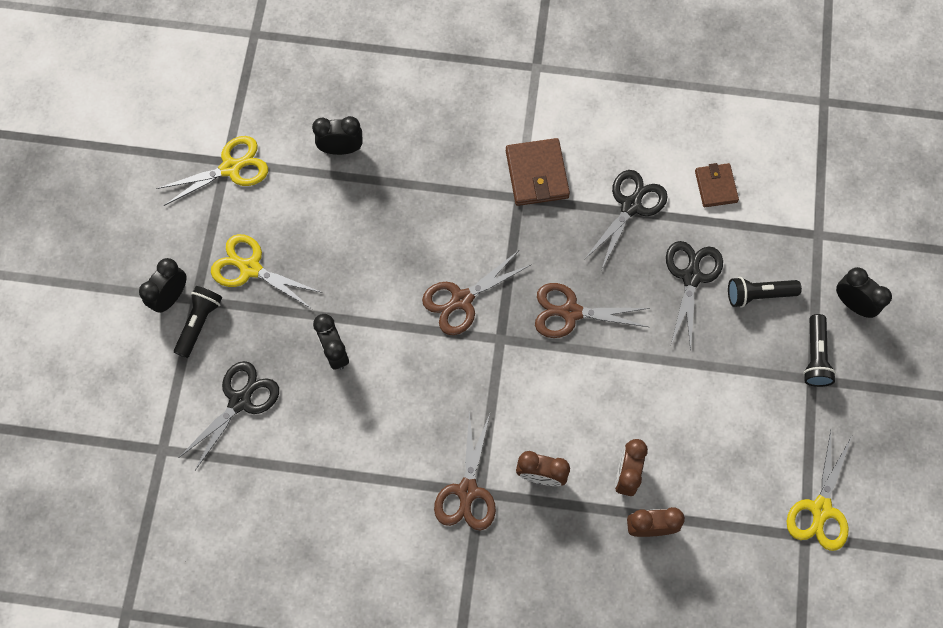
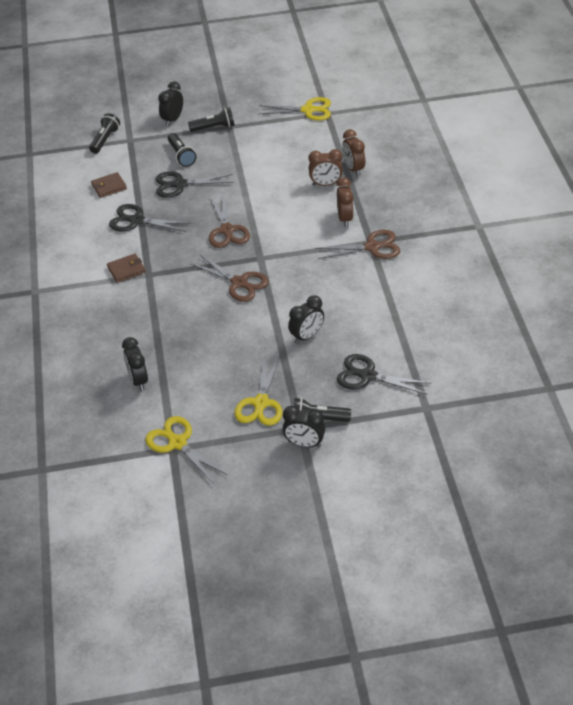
camera: 105 degrees left, 25 degrees down
brown wallet [506,138,570,206] -> brown wallet [107,254,146,283], size x0.65
none -> black flashlight [89,113,120,154]

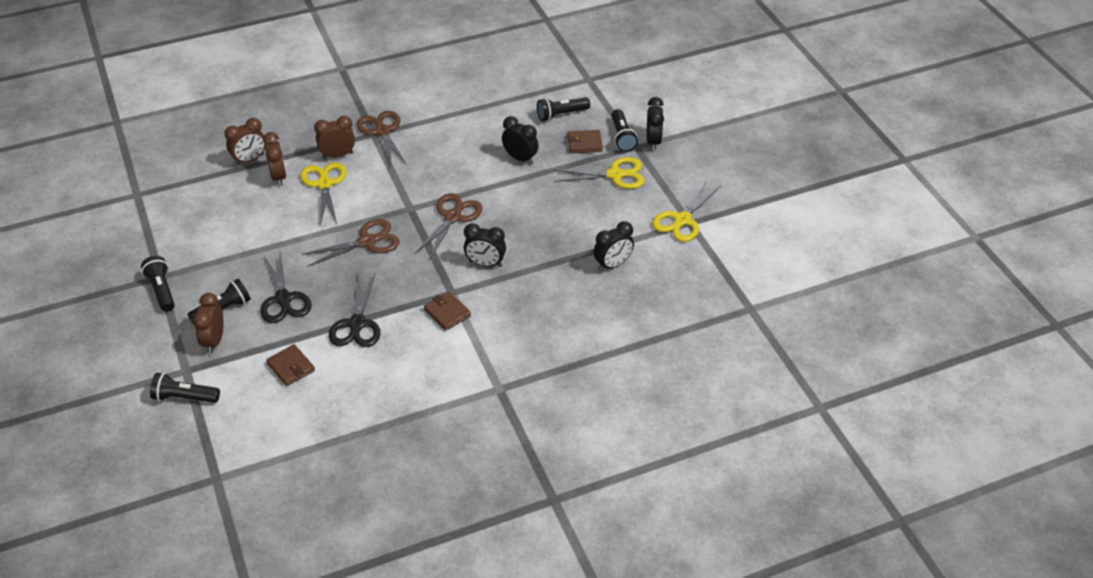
camera: 105 degrees left, 0 degrees up
black clock [158,82,183,126] -> black clock moved to [464,223,506,267]
yellow scissors [259,97,331,121] -> yellow scissors moved to [300,162,347,225]
black scissors [337,354,432,395] -> black flashlight [537,97,590,121]
none -> brown clock [193,293,223,354]
none -> brown wallet [567,130,603,153]

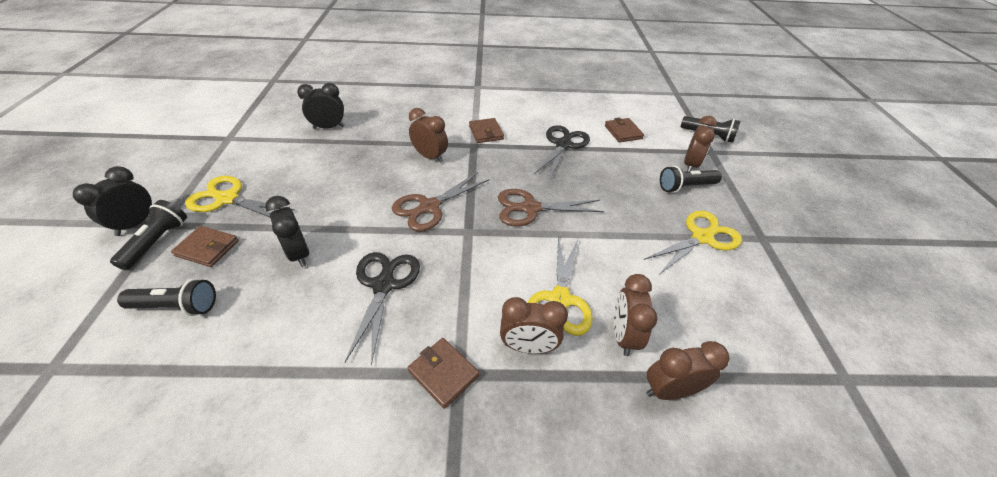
camera: 160 degrees left, 0 degrees up
black flashlight [141,256,175,312] -> none
black scissors [260,253,312,323] -> black scissors moved to [345,252,420,366]
brown scissors [357,111,407,168] -> brown wallet [408,338,479,409]
black clock [464,223,506,267] -> brown clock [409,108,448,163]
yellow scissors [652,181,721,242] -> yellow scissors moved to [644,211,742,274]

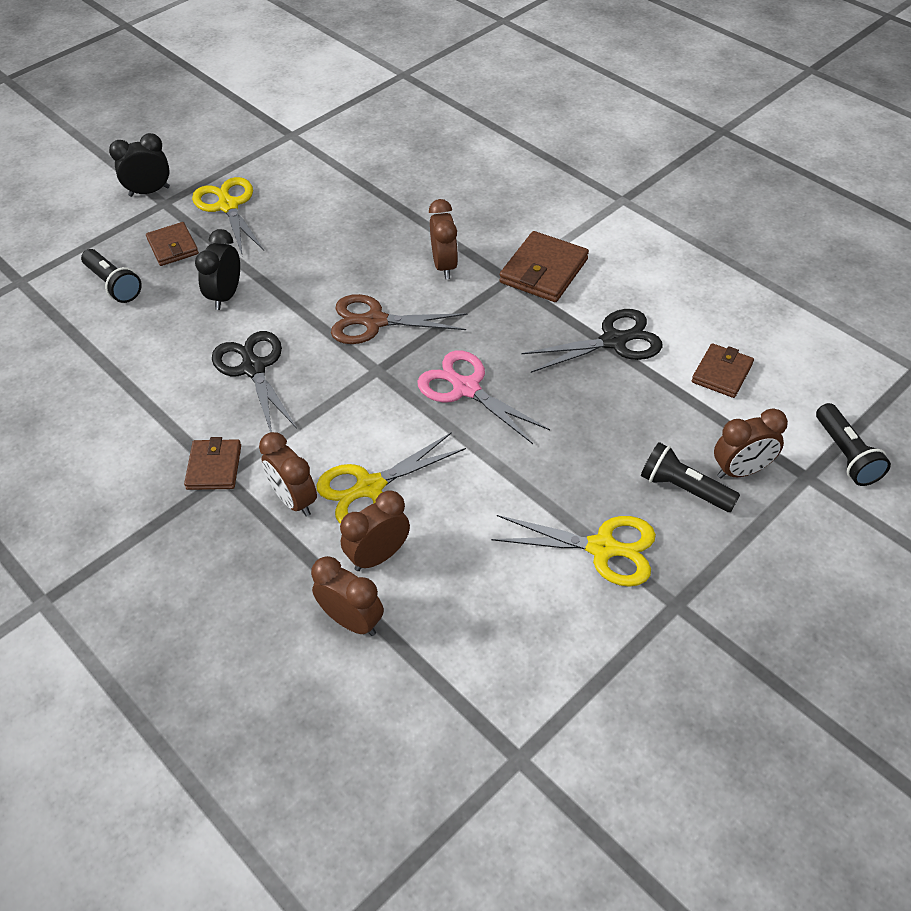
camera: 50 degrees right, 5 degrees up
black flashlight [110,200,187,270] -> none
black clock [297,83,344,129] -> none
black scissors [345,252,420,366] -> black scissors turned 75 degrees counterclockwise [212,331,297,432]
brown wallet [469,118,504,143] -> brown wallet [499,231,589,302], size x1.54
brown scissors [498,189,604,227] -> pink scissors [417,350,550,444]

